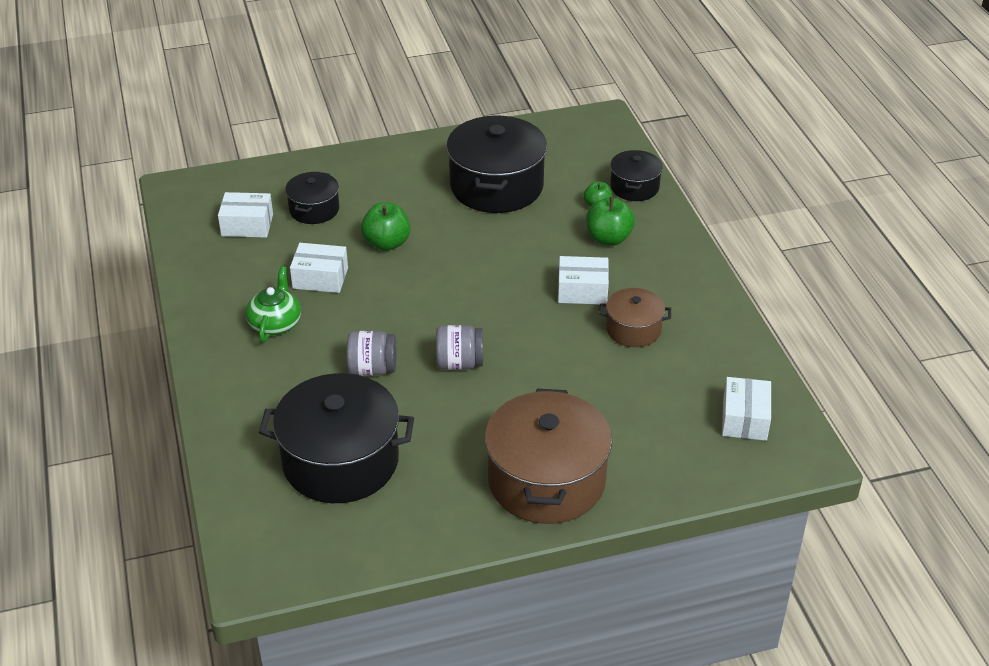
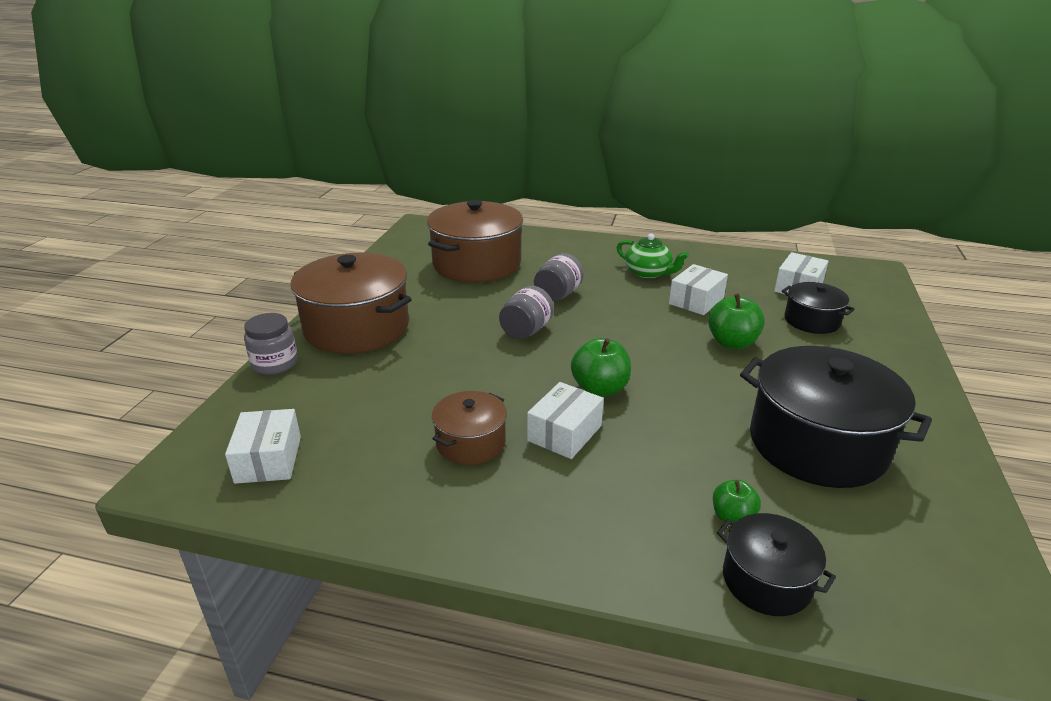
camera: 120 degrees right, 10 degrees down
black pot [259,373,414,503] -> brown pot [427,200,523,283]
green apple [586,197,635,246] -> green apple moved to [571,338,631,397]
white box [722,377,771,441] -> white box turned 45 degrees clockwise [225,409,301,484]
none -> grey jar [244,313,298,375]

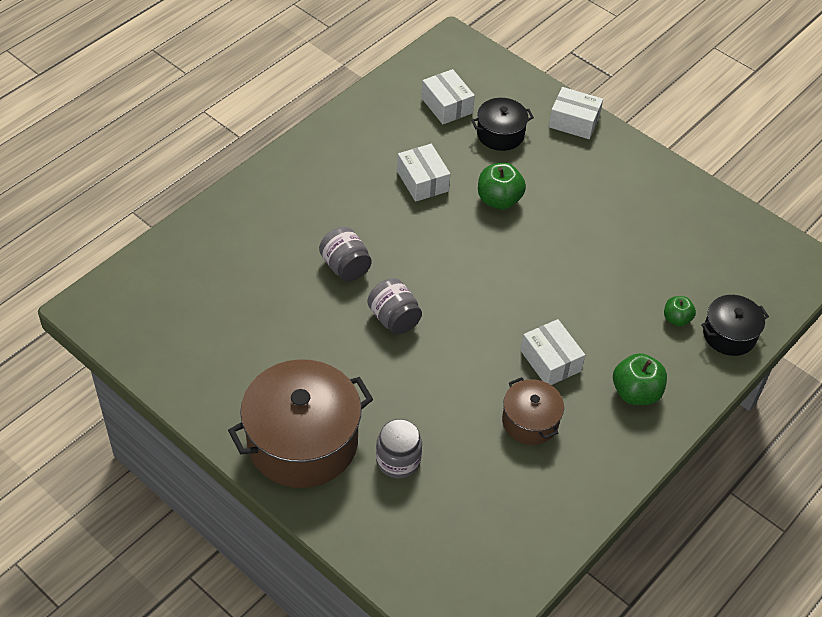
camera: 65 degrees left, 20 degrees up
white box [225,409,301,484] -> white box moved to [549,87,603,139]
grey jar [244,313,298,375] -> grey jar moved to [376,419,422,478]
brown pot [427,200,523,283] -> none
green apple [571,338,631,397] -> green apple moved to [613,353,667,405]
green teapot [616,233,689,278] -> none
black pot [740,346,932,488] -> none

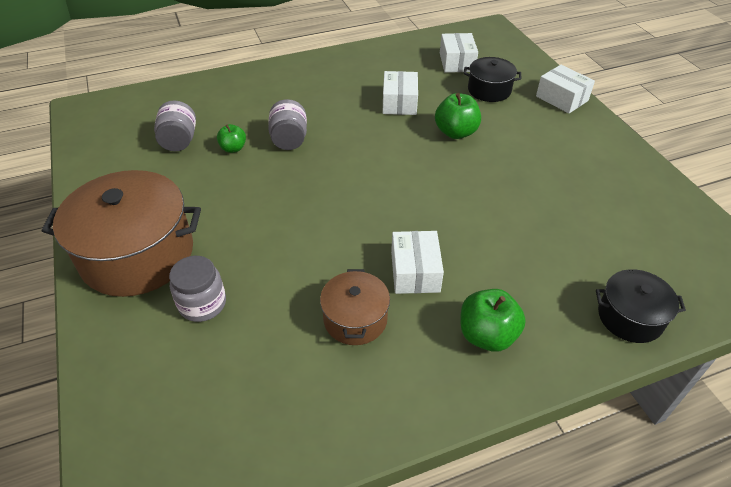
camera: 30 degrees right, 5 degrees down
grey jar [367,278,422,335] -> grey jar moved to [154,101,196,151]
green apple [664,296,696,326] -> green apple moved to [217,124,246,153]

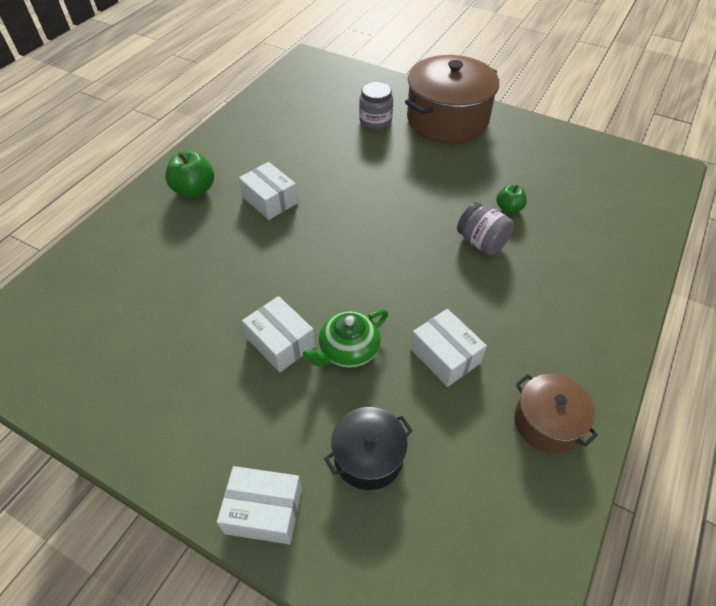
camera: 140 degrees right, 5 degrees up
grey jar [154,101,196,151] -> none
brown pot [320,269,390,345] -> brown pot moved to [514,374,598,453]
green apple [435,93,481,139] -> green teapot [303,309,388,368]
white box [440,33,478,73] -> white box moved to [242,296,315,372]
black pot [596,269,686,343] -> none

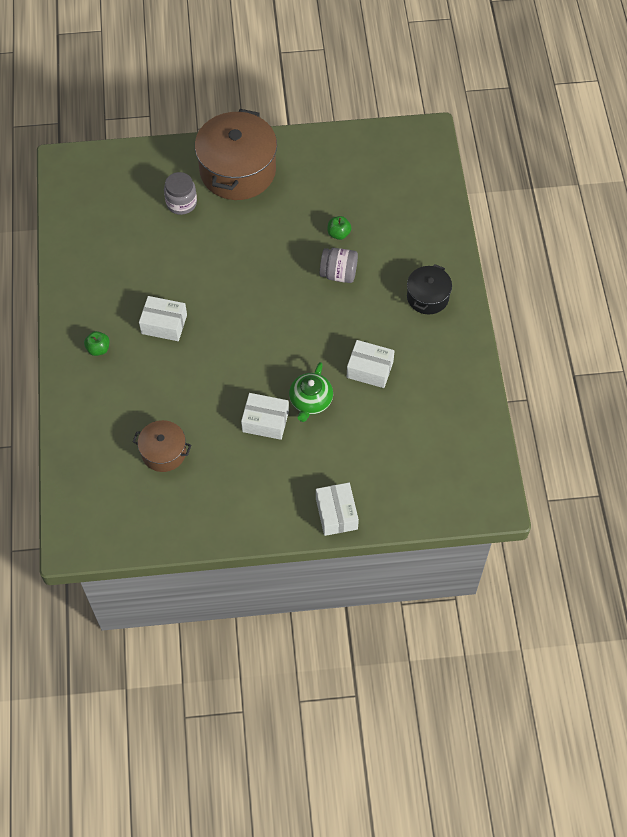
camera: 35 degrees left, 10 degrees up
green apple [165,151,214,198] -> green apple [84,331,110,356], size x0.61
white box [217,466,302,544] -> white box turned 75 degrees counterclockwise [316,483,359,536]
black pot [324,407,413,490] -> black pot moved to [407,264,452,314]
brown pot [514,374,598,453] -> brown pot moved to [133,420,191,472]

